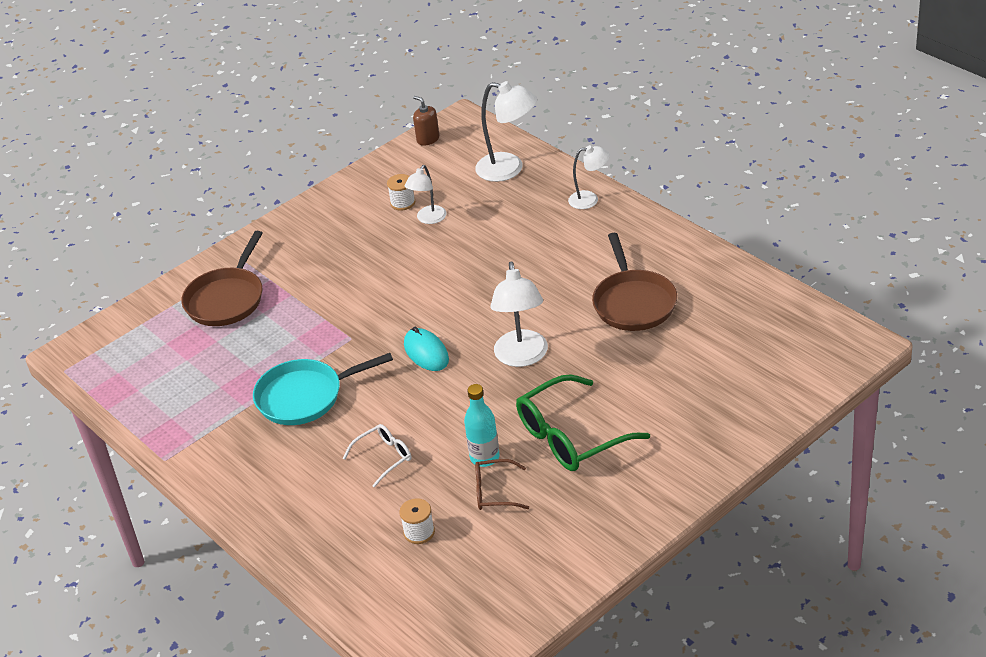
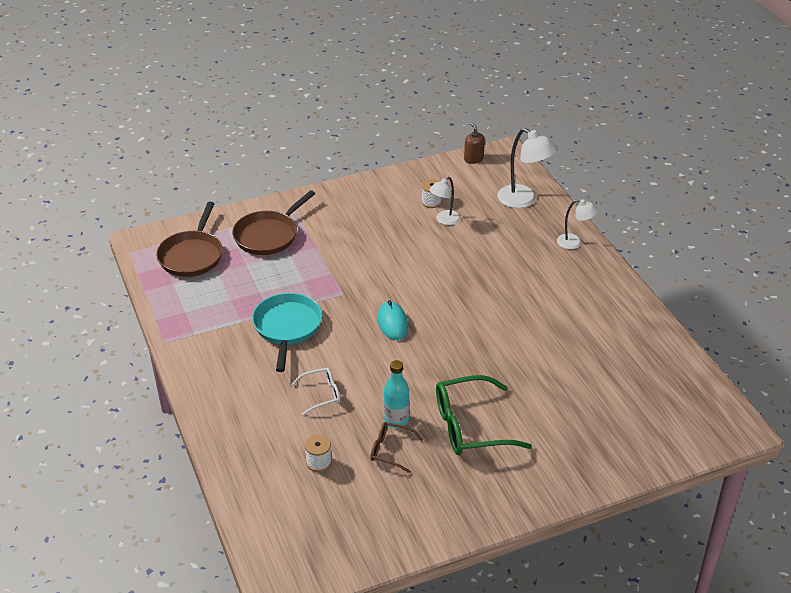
camera: 15 degrees right, 0 degrees up
turquoise pan [253,353,393,425] -> turquoise pan turned 90 degrees clockwise [252,293,322,372]
white lamp [490,262,548,367] -> none
brown pan [592,233,677,331] -> brown pan moved to [156,202,223,277]

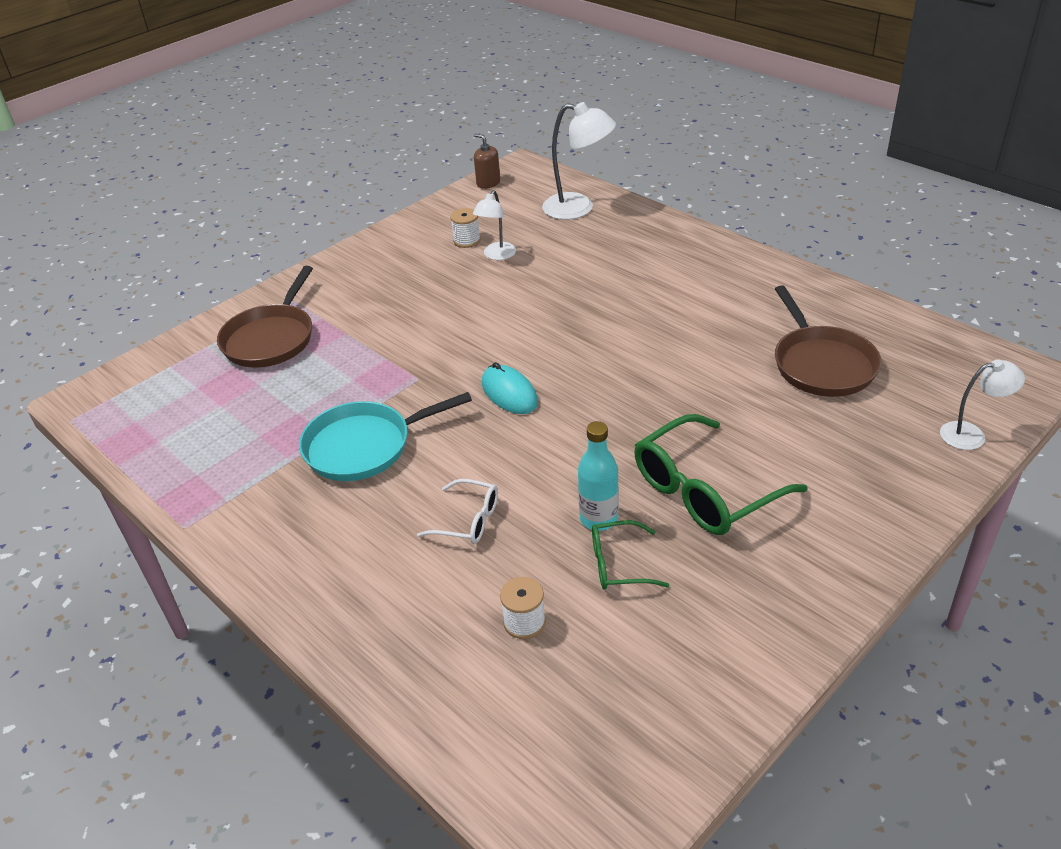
camera: 20 degrees left, 0 degrees up
brown pan [156,202,223,277] -> brown pan moved to [775,285,882,397]
turquoise pan [252,293,322,372] -> turquoise pan turned 90 degrees counterclockwise [299,392,472,481]
white glasses [291,367,340,415] -> white glasses turned 60 degrees clockwise [417,479,498,544]
brown glasses [371,422,424,473] -> green glasses [592,520,669,590]
white lamp [557,199,598,249] -> white lamp moved to [940,359,1025,450]

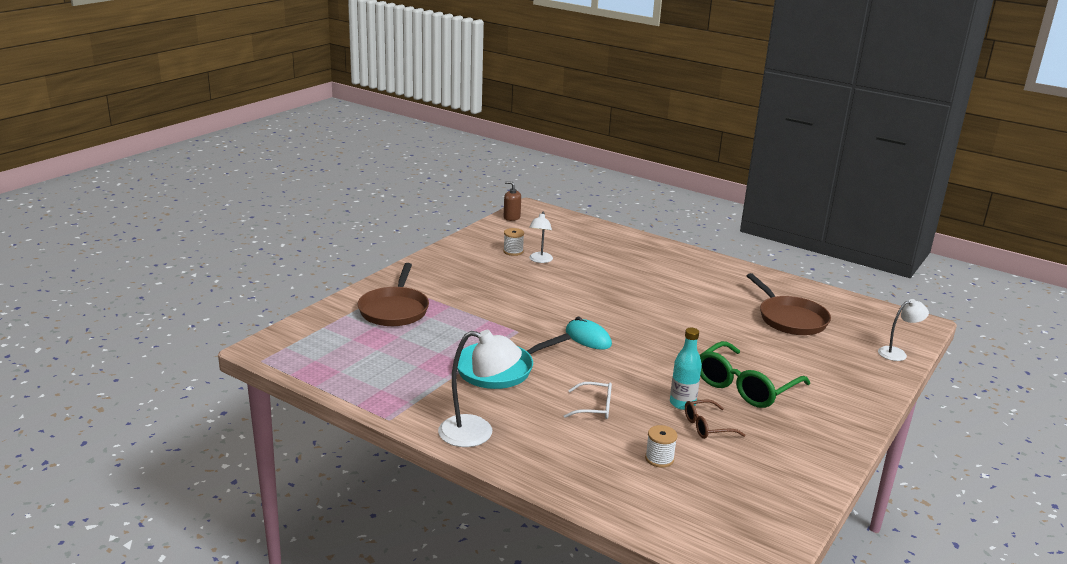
camera: 15 degrees left, 15 degrees down
white lamp [542,102,616,220] -> white lamp moved to [438,330,522,447]
green glasses [592,520,669,590] -> brown glasses [685,400,745,439]

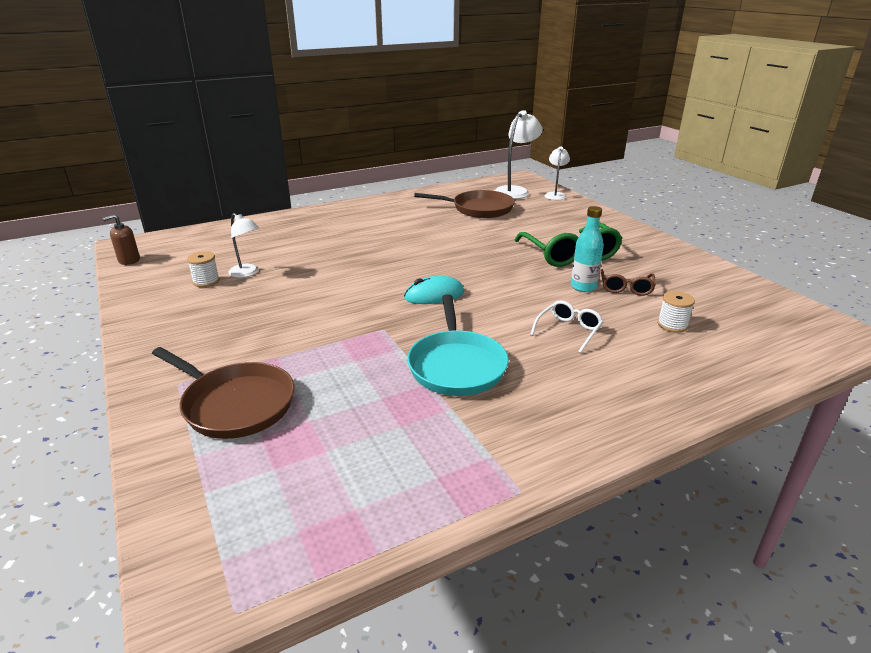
camera: 60 degrees left, 5 degrees up
white lamp [438,330,522,447] -> white lamp moved to [494,110,543,199]

